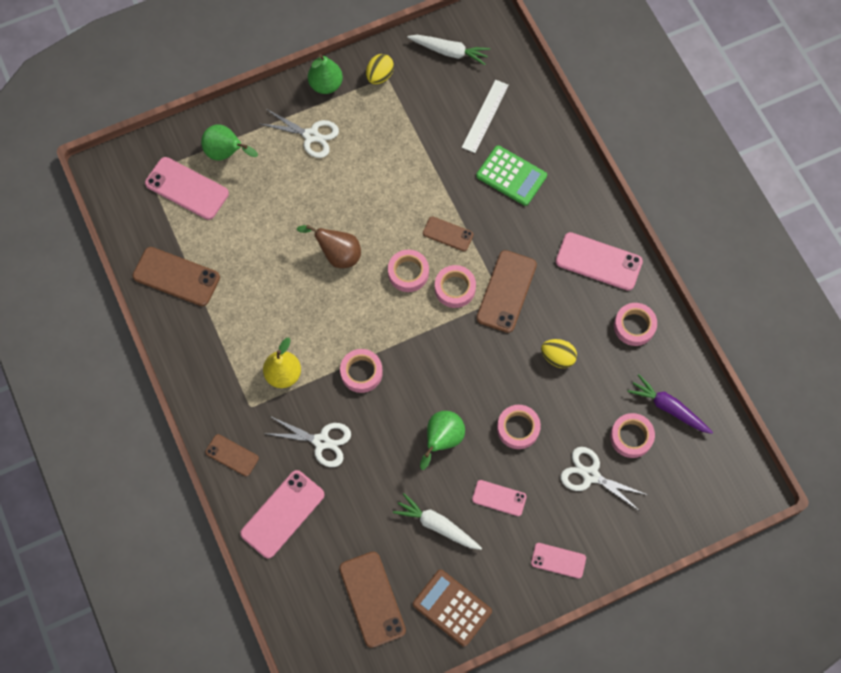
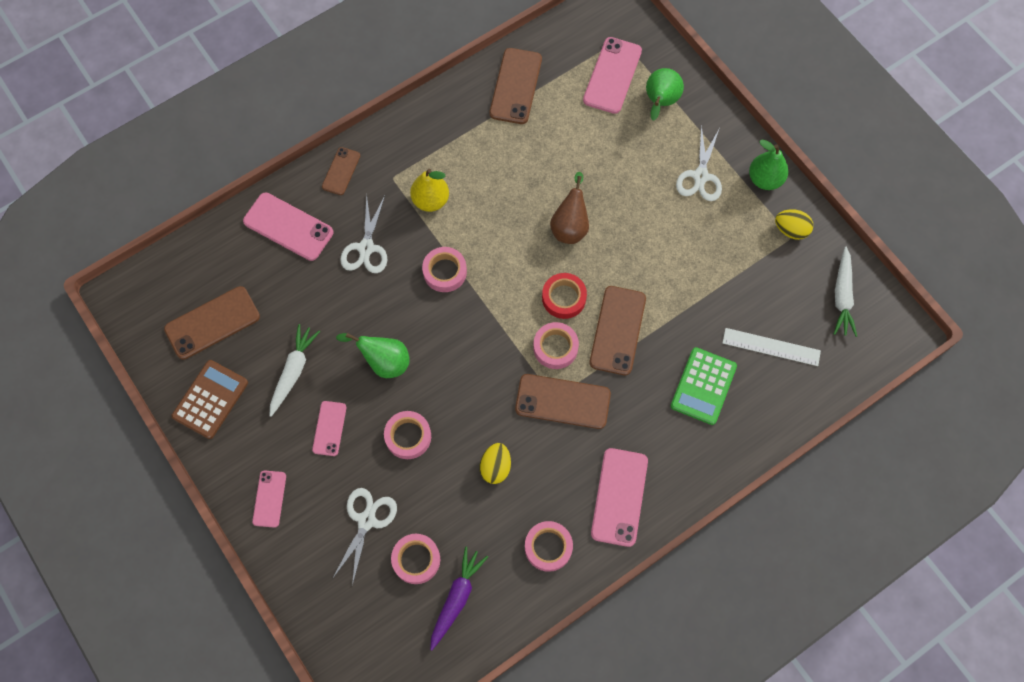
camera: 80 degrees right, 0 degrees up
pink tape [388,250,429,292] -> red tape [542,273,587,319]
brown phone [423,216,474,251] -> brown phone [589,286,646,375], size x1.70

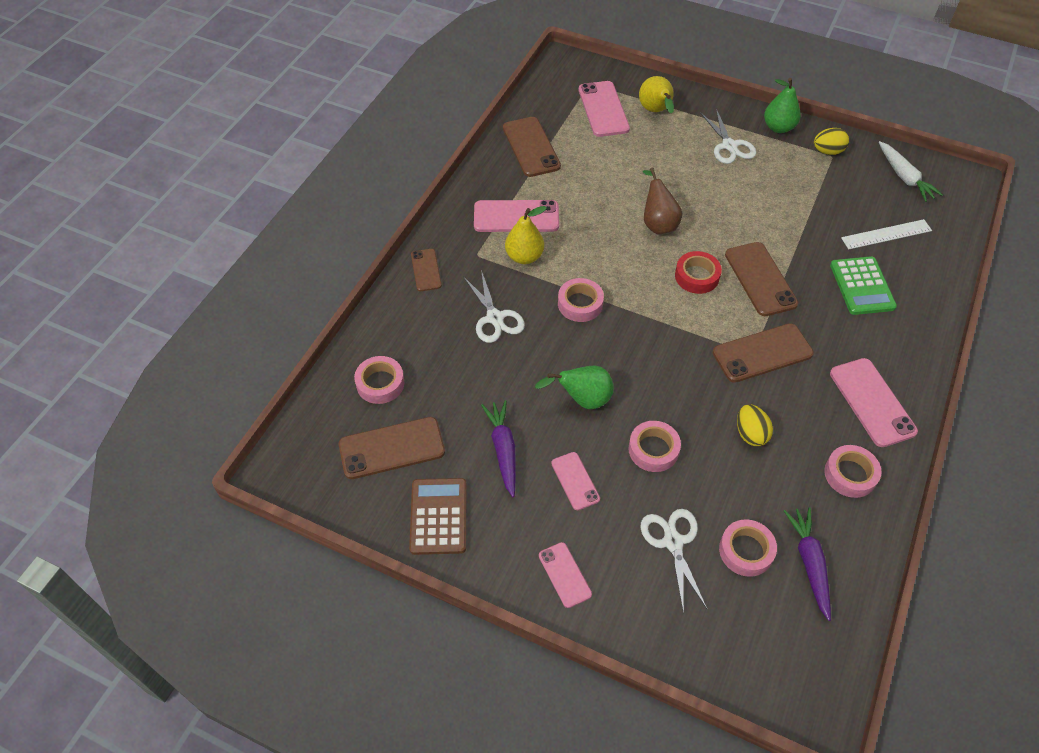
camera: 30 degrees left, 15 degrees down
brown phone [164,286,260,360] -> brown phone turned 45 degrees clockwise [339,417,445,479]
pink phone [243,193,333,261] -> pink phone moved to [474,200,559,232]
white carrot [270,324,320,417] -> purple carrot [481,400,516,497]
pink tape [533,322,579,369] -> pink tape moved to [354,356,404,404]
green pear [646,68,684,121] -> yellow pear [639,76,674,113]

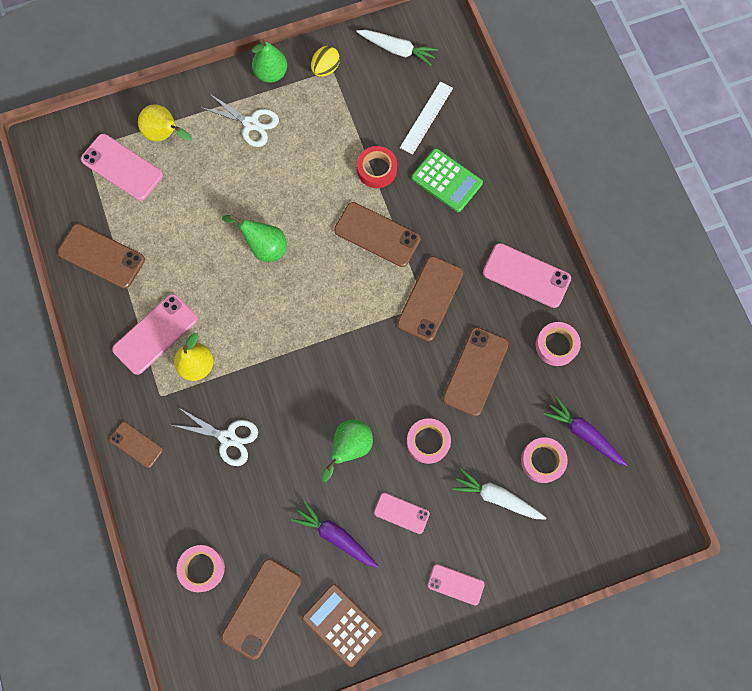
camera: 45 degrees left, 20 degrees up
pink tape [558,278,604,322] -> none
white scissors [640,509,707,614] -> white carrot [452,468,546,520]
brown pear [643,168,682,235] -> green pear [222,215,287,262]
red tape [675,251,722,294] -> red tape moved to [357,146,397,188]
yellow egg [737,404,773,446] -> brown phone [443,327,509,416]

